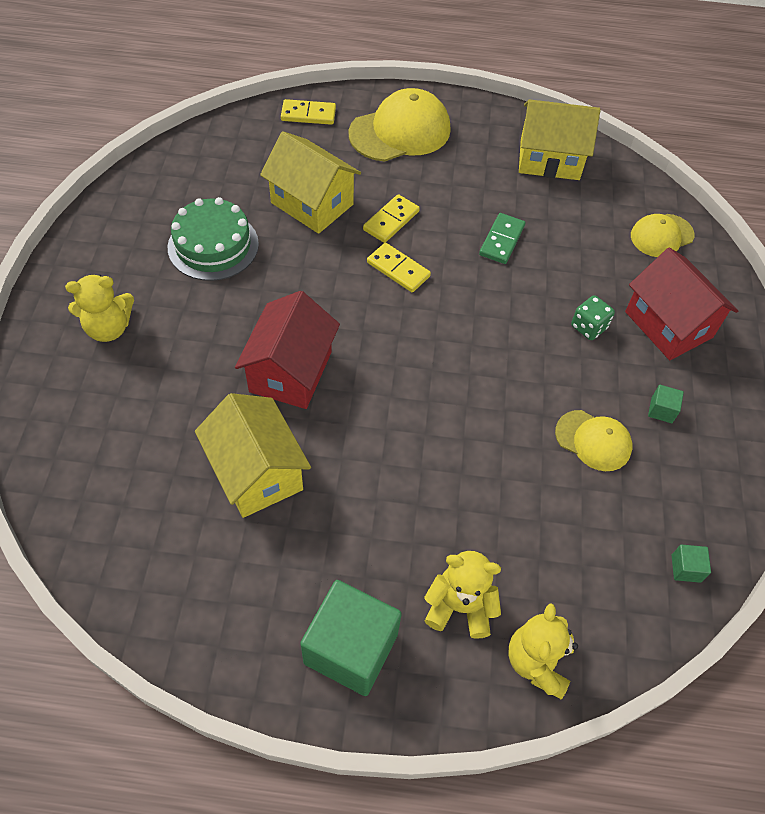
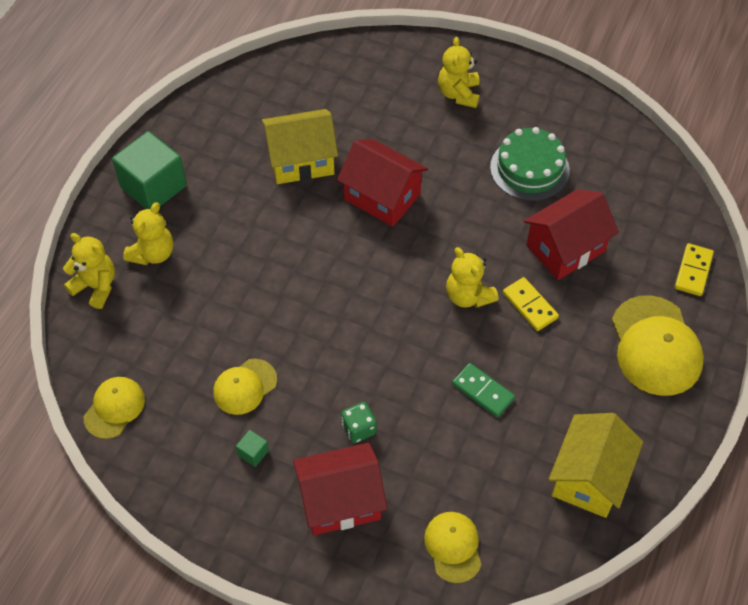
camera: 110 degrees right, 0 degrees up
yellow house [260,131,361,234] -> red house [524,189,619,280]
yellow domino [367,243,431,292] -> yellow teddy bear [446,247,499,308]
green cube [672,545,711,583] -> yellow cap [84,377,145,439]

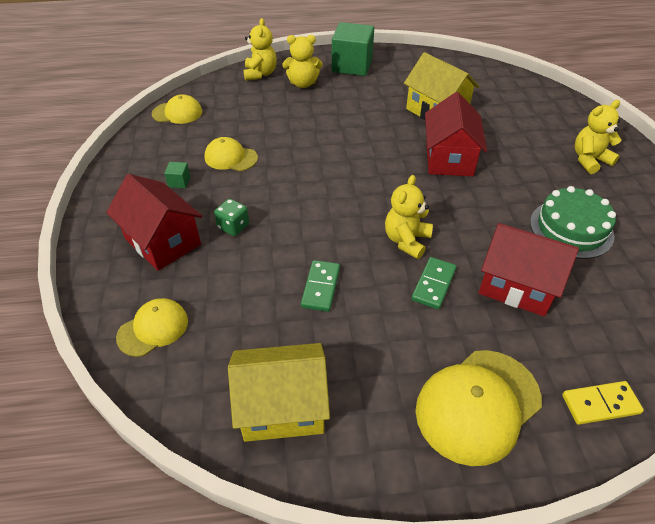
camera: 60 degrees right, 10 degrees down
yellow domino [503,277,559,331] -> green domino [411,257,457,309]

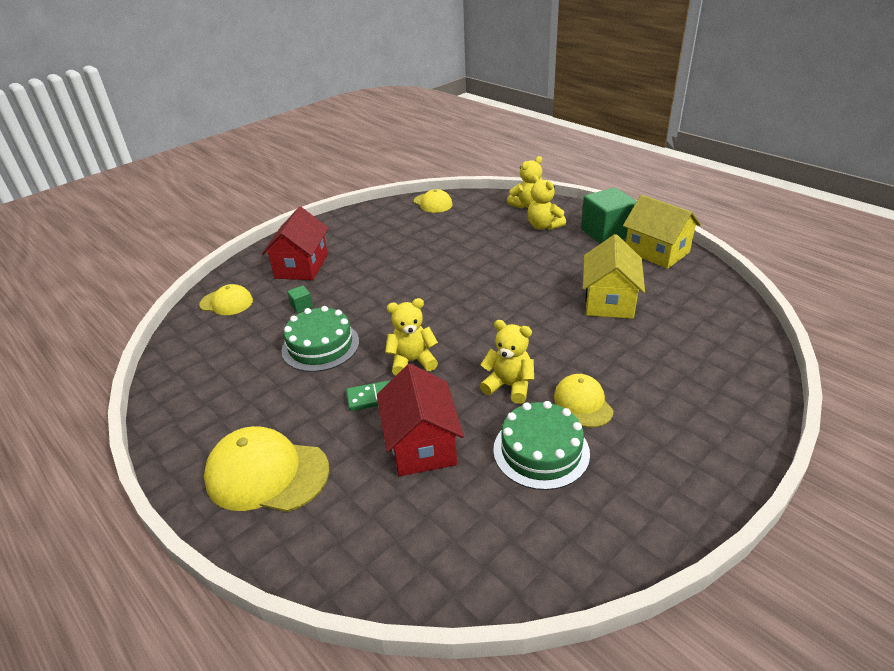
camera: 55 degrees right, 10 degrees down
green cube [164,162,191,188] -> green cube moved to [287,286,313,313]
yellow cap [205,137,258,171] -> yellow cap moved to [554,374,614,428]
green dice [214,199,249,236] -> none
yellow house [228,343,330,442] -> yellow house moved to [623,195,701,269]
green domino [301,260,340,312] -> green cake [281,306,359,372]
red house [425,92,487,176] -> none
yellow domino [562,381,644,425] -> none
yellow teddy bear [575,100,622,174] -> yellow teddy bear moved to [480,320,534,404]

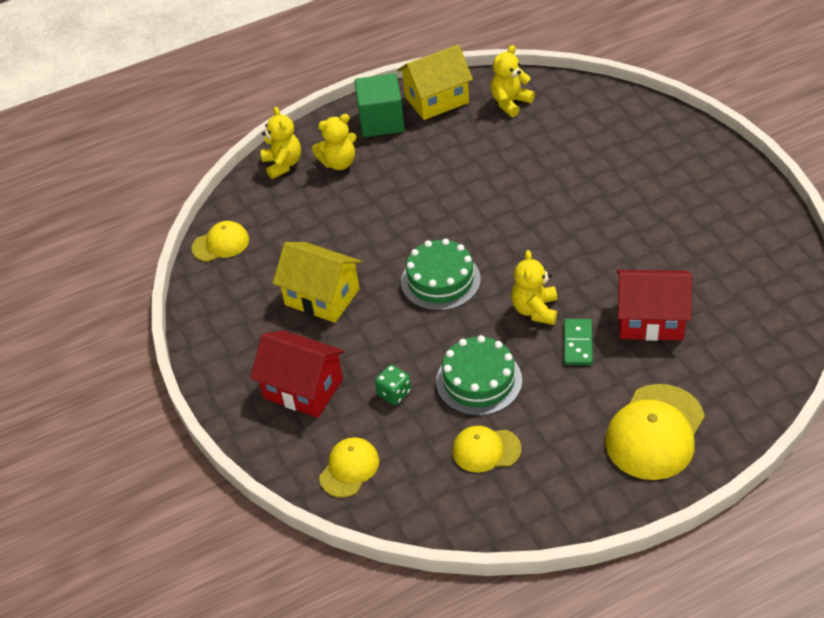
camera: 70 degrees left, 10 degrees up
green cube [287,286,313,313] -> green dice [375,365,411,405]
yellow teddy bear [480,320,534,404] -> yellow teddy bear moved to [491,45,535,117]
green cake [493,401,590,490] -> green cake moved to [401,239,481,311]
yellow cap [554,374,614,428] -> yellow cap moved to [452,426,521,473]
yellow house [583,234,645,319] -> yellow house moved to [273,242,362,323]

